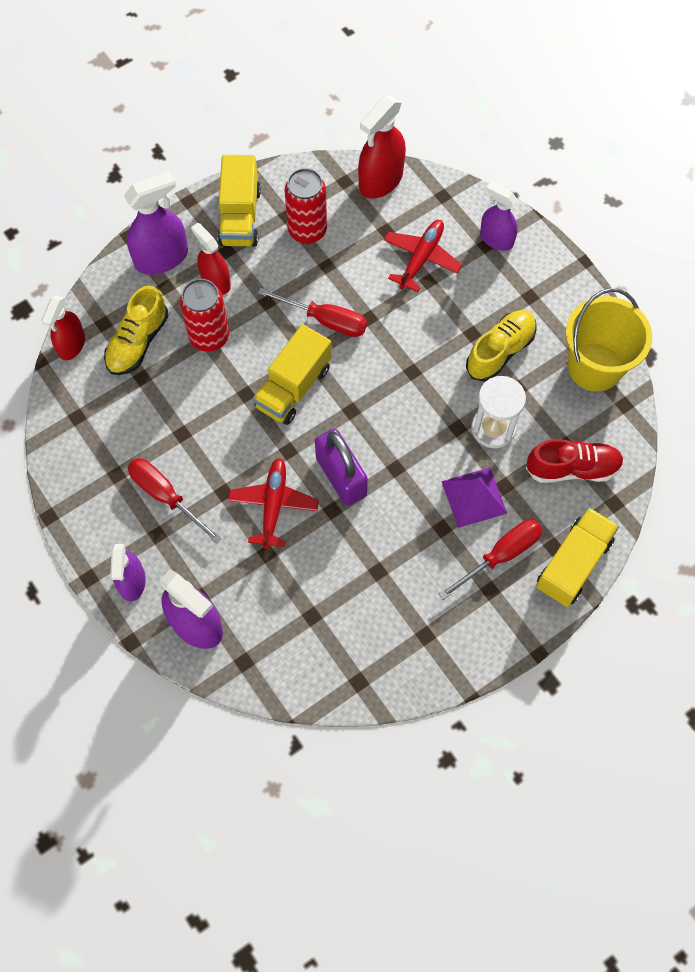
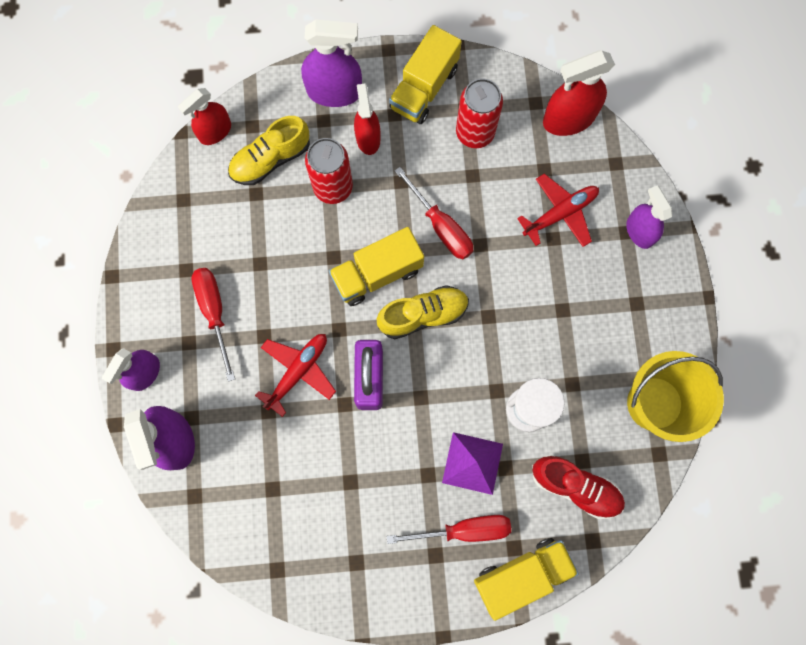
camera: 30 degrees right, 10 degrees up
yellow shoe [466,310,537,382] -> yellow shoe moved to [377,285,469,339]

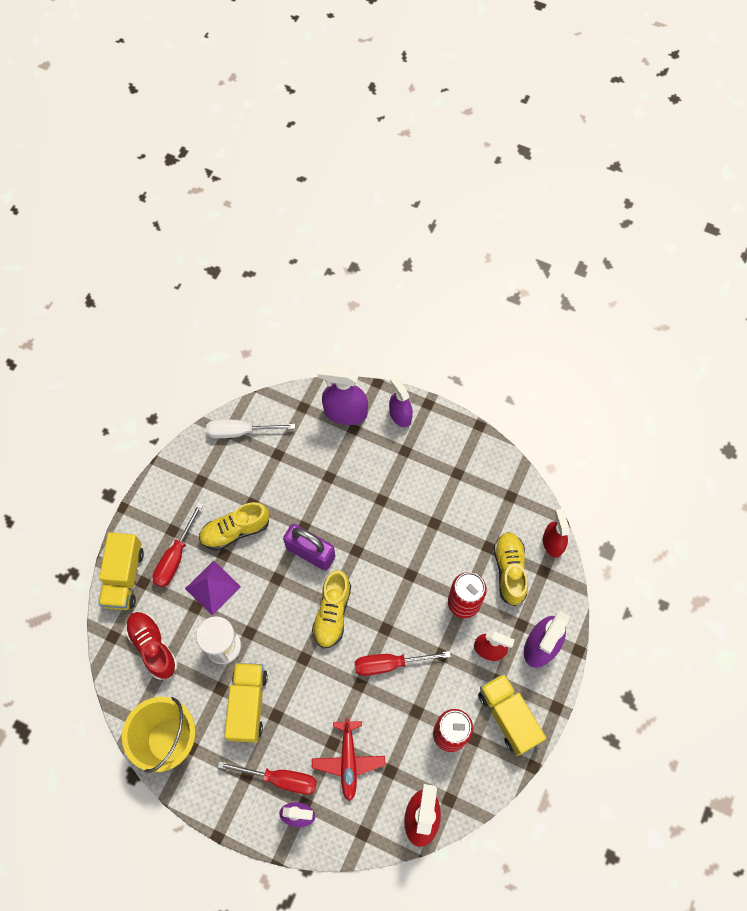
camera: 120 degrees right, 10 degrees down
red screwdriver [191,268,235,382] -> red screwdriver moved to [218,761,317,795]
red plane [255,334,336,417] -> none
yellow truck [329,227,424,306] -> yellow truck moved to [225,663,268,743]
red shoe [532,455,625,519] -> red shoe turned 90 degrees clockwise [125,612,178,680]
none -> yellow shoe [199,502,269,550]
none -> white screwdriver [206,420,295,438]

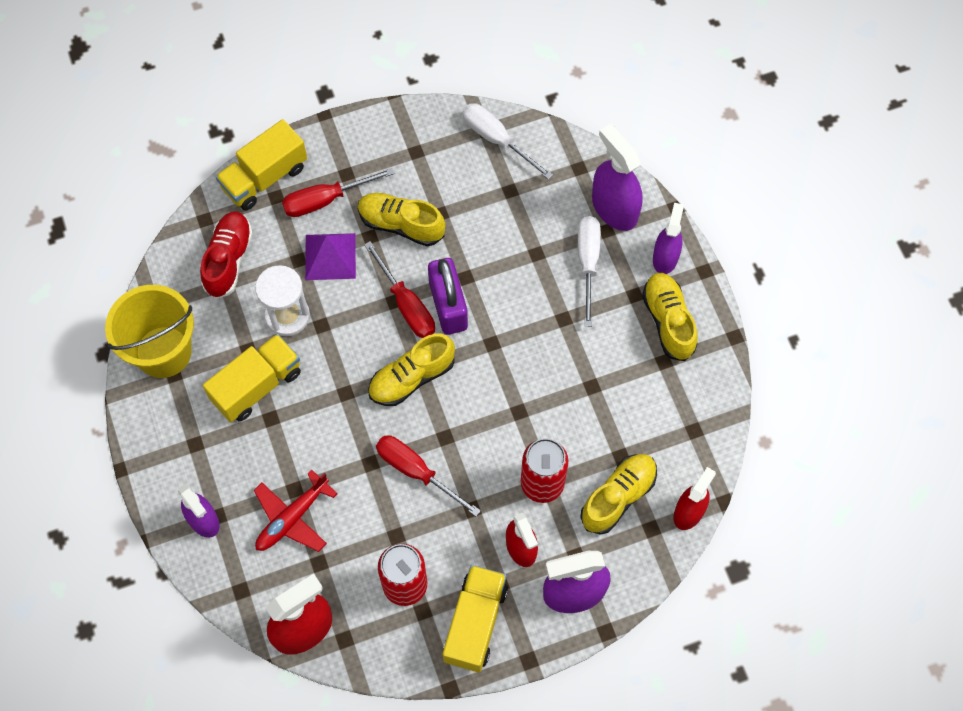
camera: 45 degrees right, 0 degrees up
red screwdriver [218,761,317,795] -> red screwdriver moved to [364,241,435,338]
none -> white screwdriver [578,216,601,327]
none -> yellow shoe [642,273,698,361]

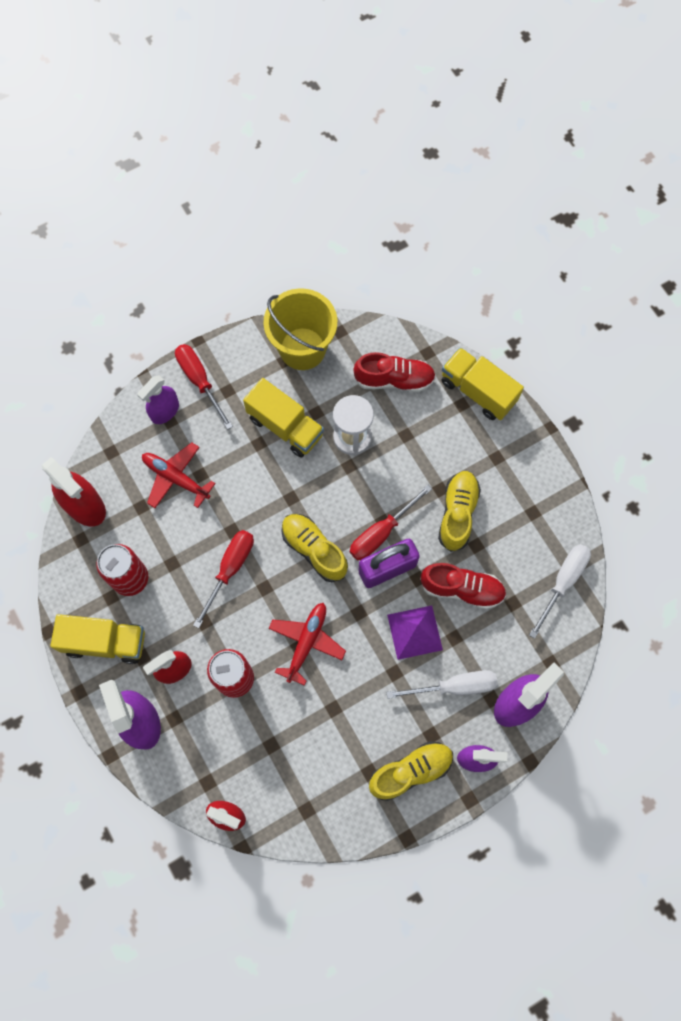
camera: 80 degrees right, 5 degrees up
red screwdriver [282,168,394,217] -> red screwdriver moved to [175,344,233,430]
purple pyramid [305,233,356,280] -> purple pyramid moved to [387,605,443,660]
yellow shoe [580,454,657,535] -> none
none -> red plane [268,603,346,686]
none -> red shoe [420,563,506,609]

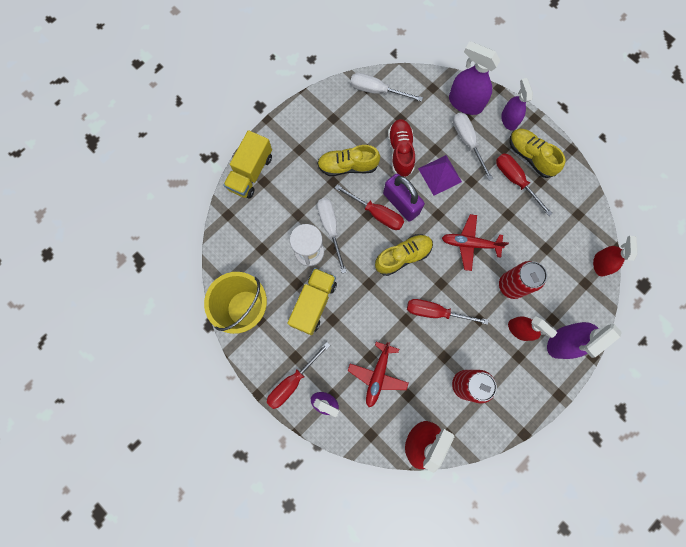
camera: 105 degrees left, 5 degrees up
yellow truck [50,614,145,664] -> none
yellow shoe [281,514,348,582] -> yellow shoe turned 150 degrees counterclockwise [375,234,433,276]
red shoe [354,352,436,392] -> none
none -> white screwdriver [317,198,346,274]
none -> red screwdriver [496,153,553,216]

